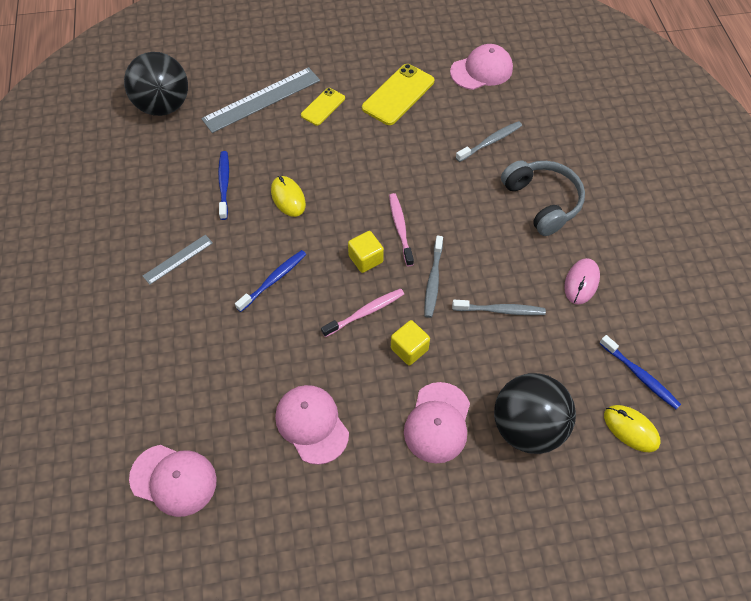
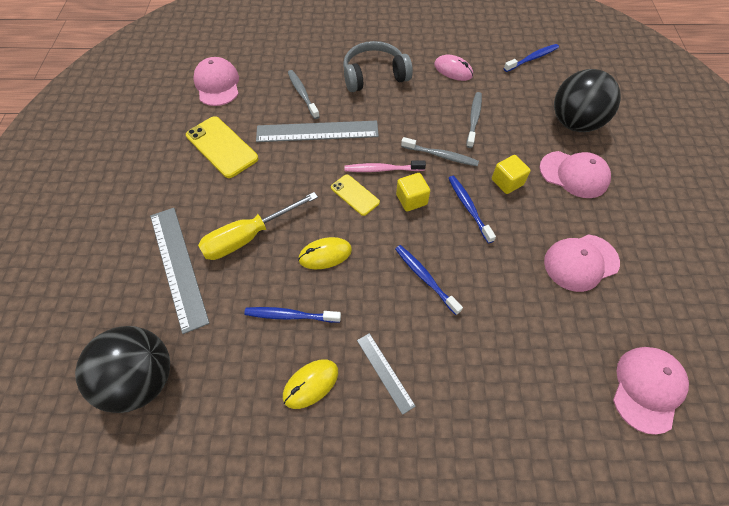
camera: 80 degrees left, 0 degrees up
yellow phone [301,88,345,126] -> yellow phone moved to [331,174,380,216]
pink toothbrush [321,288,404,337] -> blue toothbrush [448,176,496,243]
yellow mouse [604,405,661,452] -> yellow mouse moved to [283,359,338,409]
none -> yellow screwdriver [198,192,318,260]
none -> grey ruler [256,121,379,142]

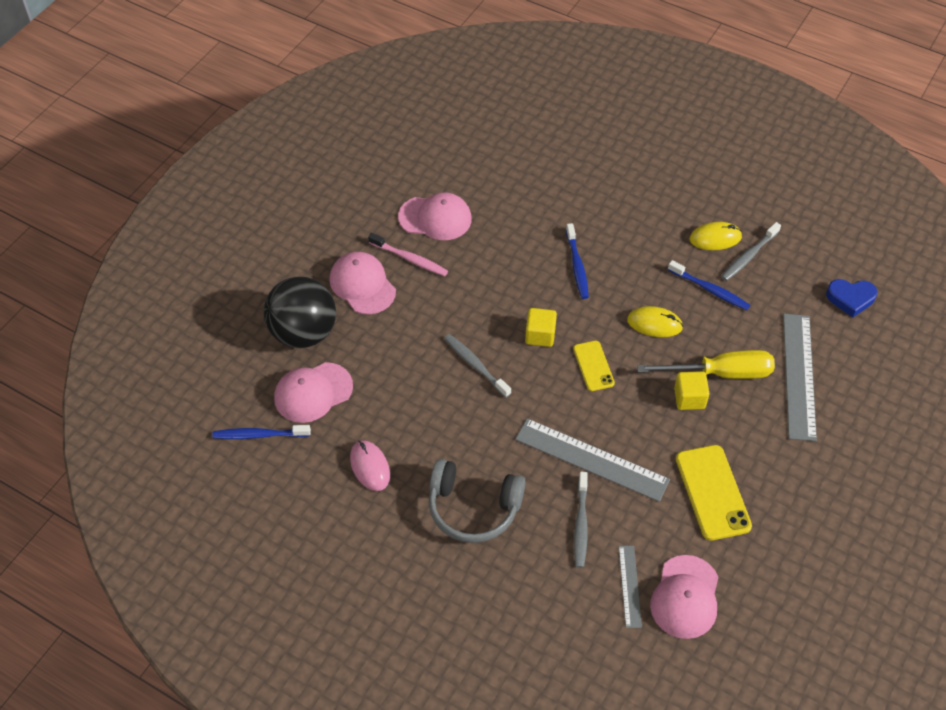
camera: 150 degrees left, 5 degrees down
black ball [75,326,170,413] -> blue heart [826,279,878,317]
pink toothbrush [344,160,426,172] -> pink toothbrush moved to [368,233,448,276]
grey ruler [357,333,416,415] -> grey ruler moved to [619,546,642,628]
blue toothbrush [448,176,496,243] -> none
grey toothbrush [466,92,482,148] -> grey toothbrush moved to [721,222,781,281]
yellow cube [492,155,531,194] -> yellow cube moved to [674,371,710,410]
pink cap [613,347,689,435] -> pink cap moved to [274,362,353,423]

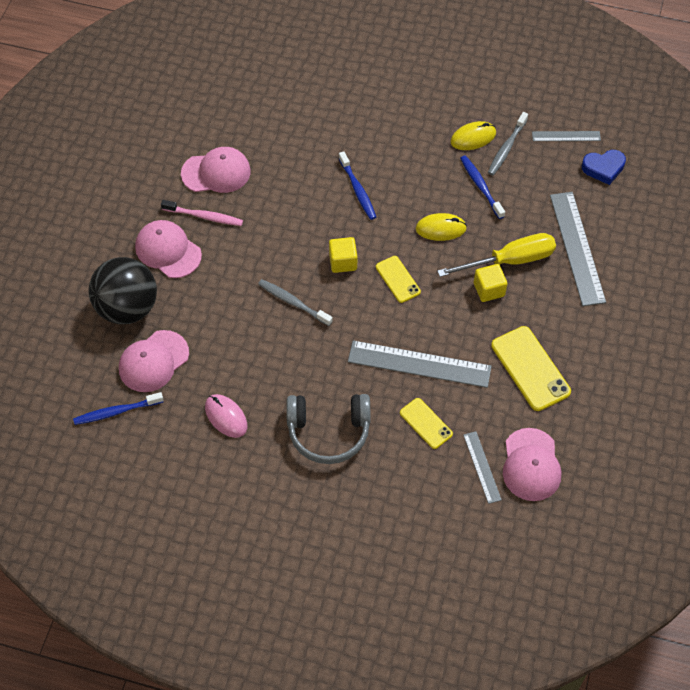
camera: 15 degrees left, 5 degrees up
grey toothbrush [574,472,588,568] -> yellow phone [400,398,453,449]
blue toothbrush [668,260,750,310] -> blue toothbrush turned 135 degrees counterclockwise [460,155,505,219]
none -> grey ruler [532,131,601,141]

